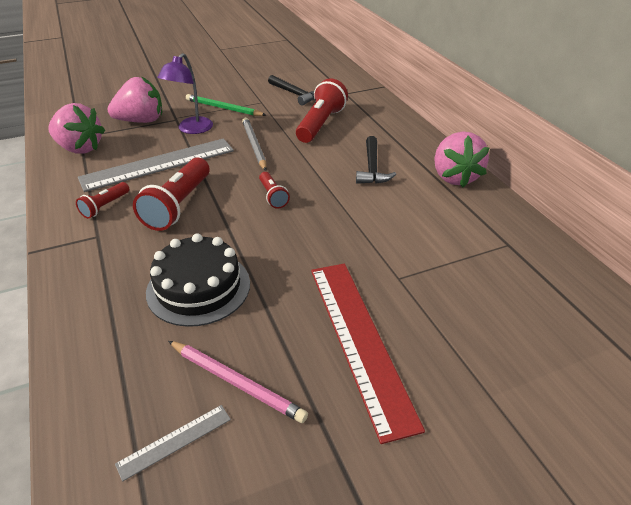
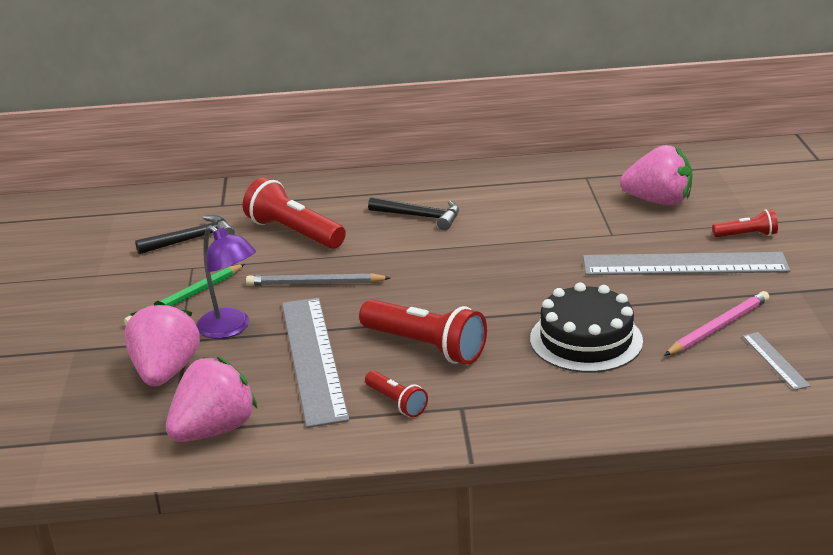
camera: 70 degrees left, 10 degrees down
red flashlight [259,172,290,209] -> red flashlight moved to [712,209,778,237]
red ruler [311,264,425,444] -> grey ruler [583,252,790,275]
pink strawberry [434,132,489,187] -> pink strawberry moved to [620,145,693,206]

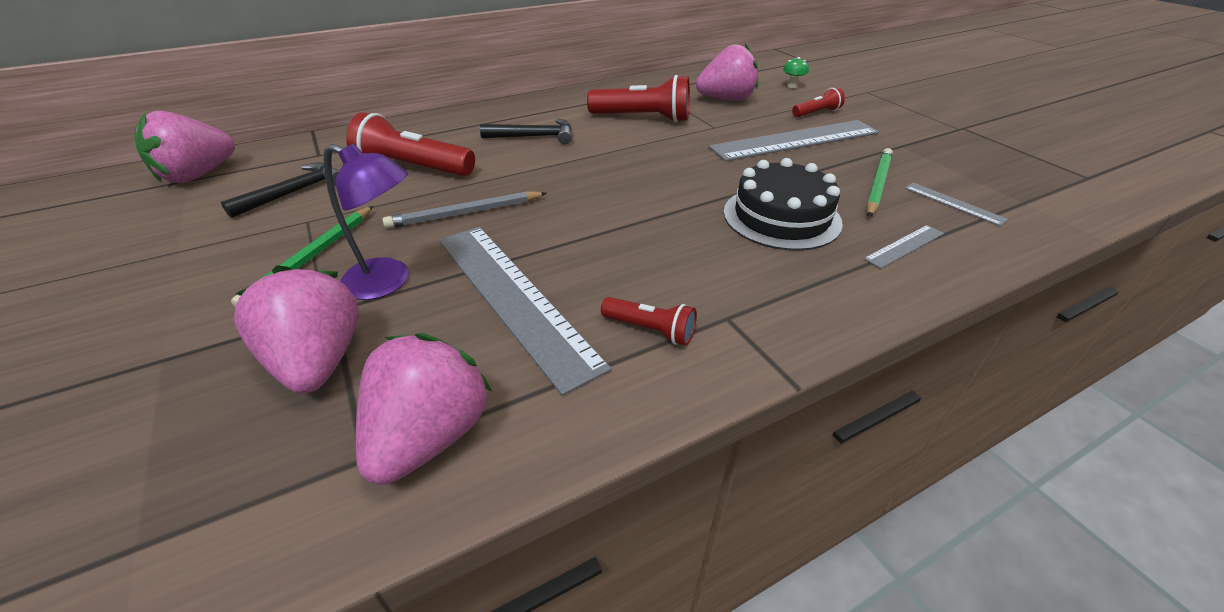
camera: 25 degrees left, 10 degrees up
red flashlight [359,299,487,365] -> red flashlight moved to [587,75,690,123]
pink pencil [664,291,769,356] -> green pencil [866,148,893,217]
none -> pink strawberry [134,111,235,183]
none -> green mushroom [783,57,809,88]
none -> grey ruler [864,225,944,269]

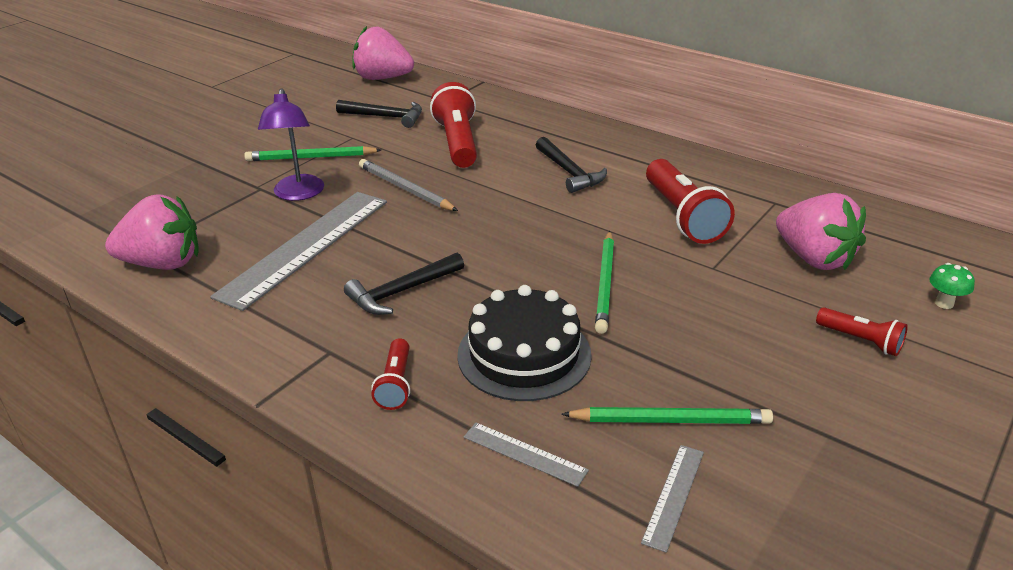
camera: 65 degrees right, 5 degrees down
pink strawberry [234,265,359,393] -> none
red flashlight [601,297,697,346] -> red flashlight moved to [371,338,410,410]
grey ruler [708,120,879,161] -> none
none -> black hammer [344,252,464,315]
none -> green pencil [595,231,614,334]

